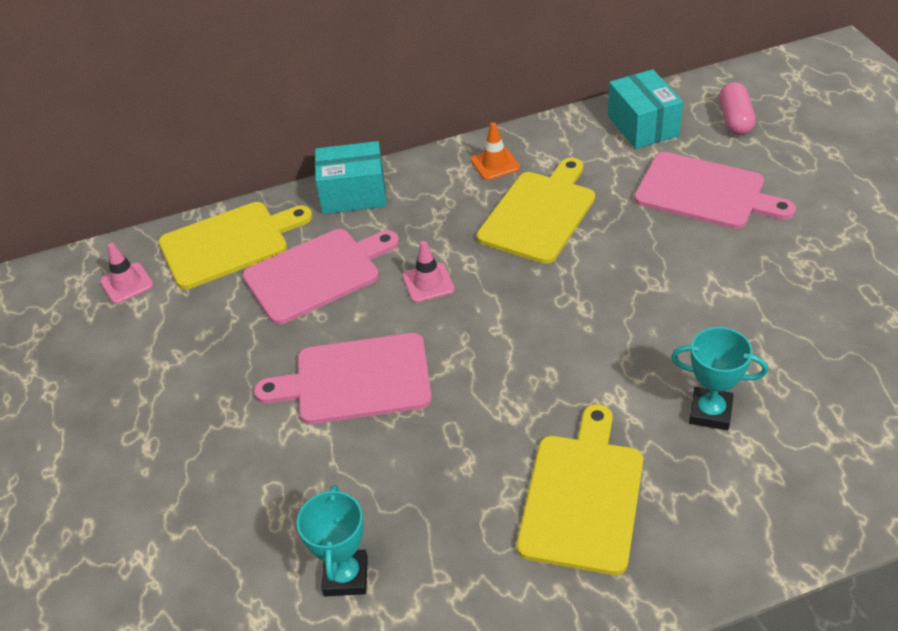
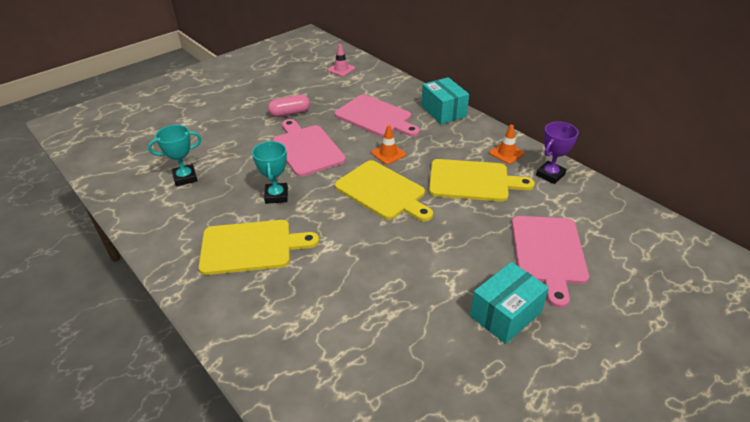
camera: 65 degrees right, 5 degrees down
yellow cutting board [159,202,313,289] -> yellow cutting board moved to [335,160,433,221]
pink traffic cone [403,241,455,303] -> orange traffic cone [371,125,406,164]
turquoise box [608,69,683,149] -> turquoise box moved to [470,262,549,344]
turquoise trophy [671,327,768,430] -> turquoise trophy moved to [252,141,288,204]
pink capsule [719,82,756,135] -> pink capsule moved to [268,95,310,117]
none -> purple trophy [536,121,579,184]

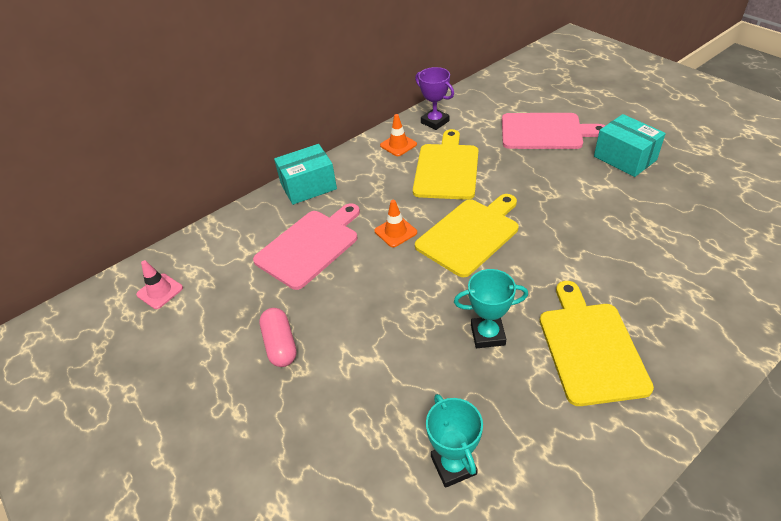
camera: 85 degrees left, 5 degrees up
pink cutting board [273,119,346,177] -> none

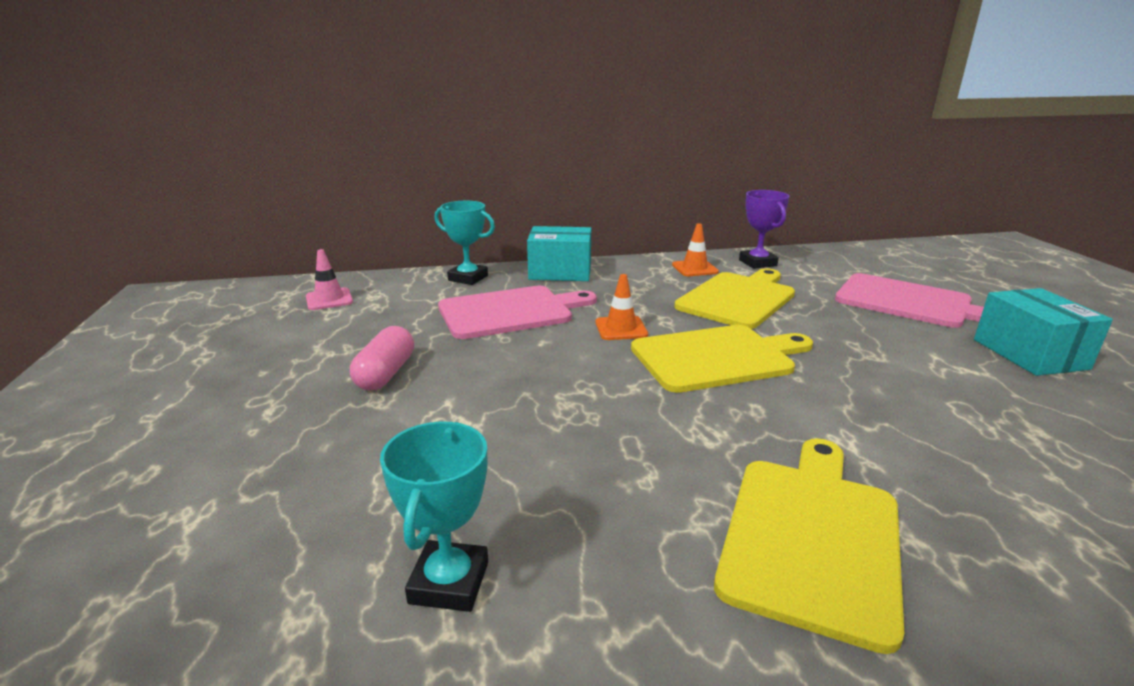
camera: 25 degrees right, 20 degrees down
turquoise trophy [454,269,528,348] -> turquoise trophy moved to [434,201,495,285]

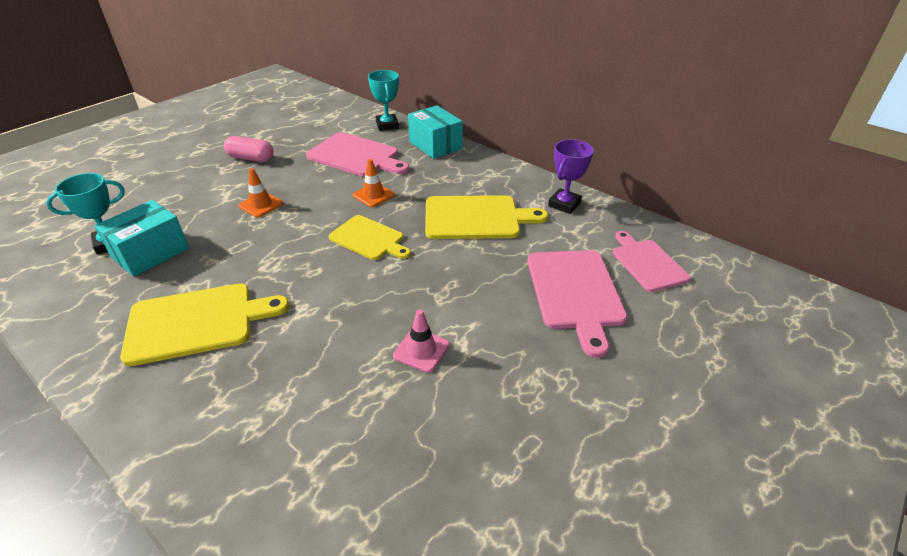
camera: 50 degrees right, 15 degrees up
pink traffic cone [306,249,353,310] -> pink traffic cone moved to [393,309,450,373]
pink capsule [350,326,414,390] -> pink capsule turned 45 degrees clockwise [224,136,274,162]
yellow cutting board [631,325,813,393] -> yellow cutting board [328,215,411,260], size x0.67
orange traffic cone [672,223,719,276] -> orange traffic cone moved to [238,168,283,217]
turquoise box [974,288,1113,376] -> turquoise box moved to [94,200,189,277]
none -> pink cutting board [613,231,690,292]

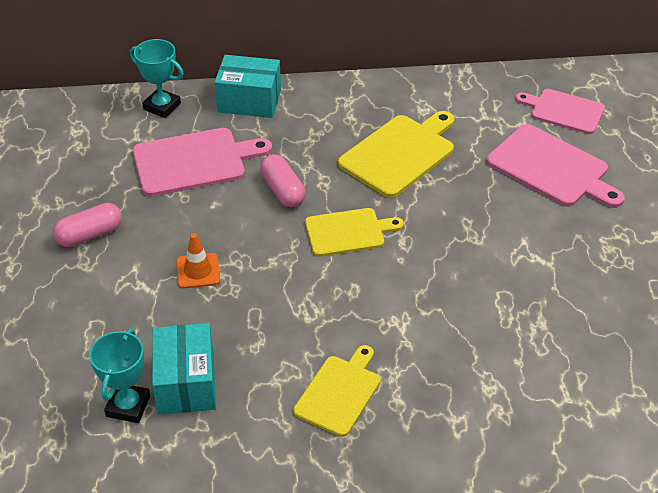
camera: 45 degrees left, 5 degrees up
yellow cutting board [120,284,289,366] -> yellow cutting board [293,345,380,437], size x0.67
orange traffic cone [353,159,395,207] -> pink capsule [260,154,306,207]
pink traffic cone [393,309,450,373] -> none
purple trophy [548,139,594,214] -> none

